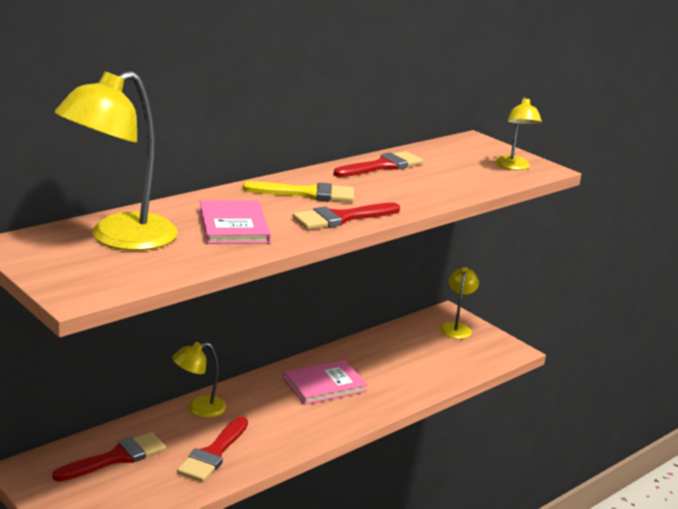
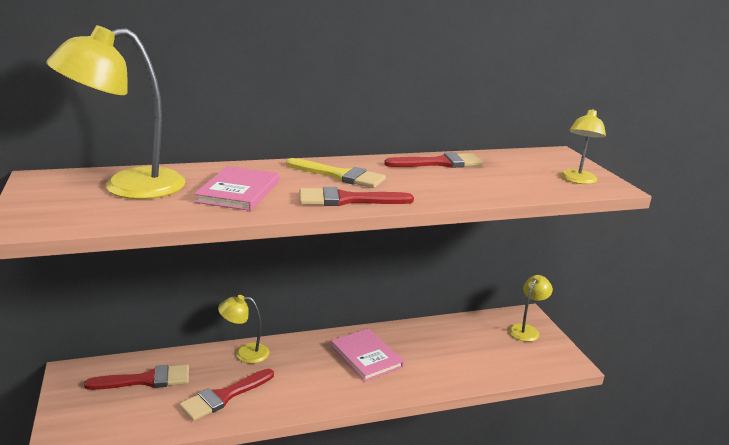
camera: 25 degrees right, 0 degrees up
pink book [283,360,368,405] -> pink book turned 60 degrees clockwise [331,328,404,382]

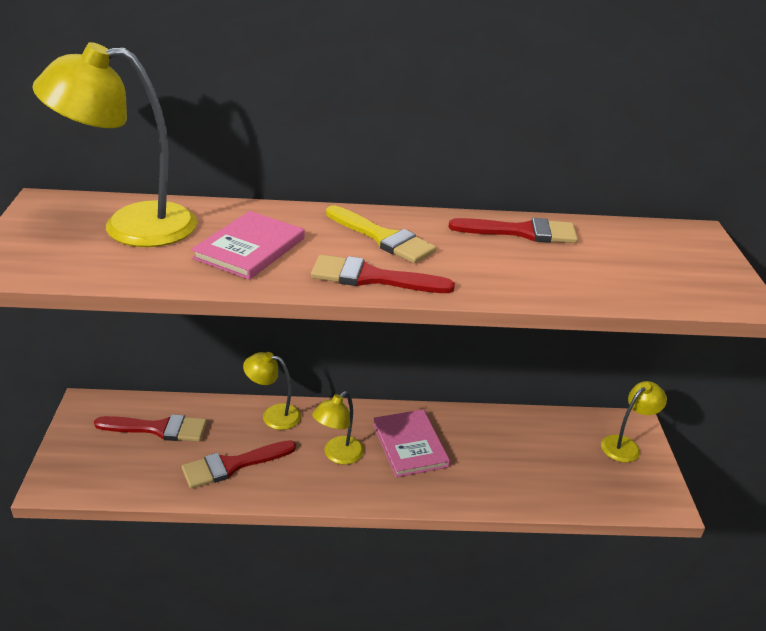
camera: 15 degrees right, 10 degrees up
yellow lamp [561,109,606,184] -> yellow lamp moved to [312,391,364,465]

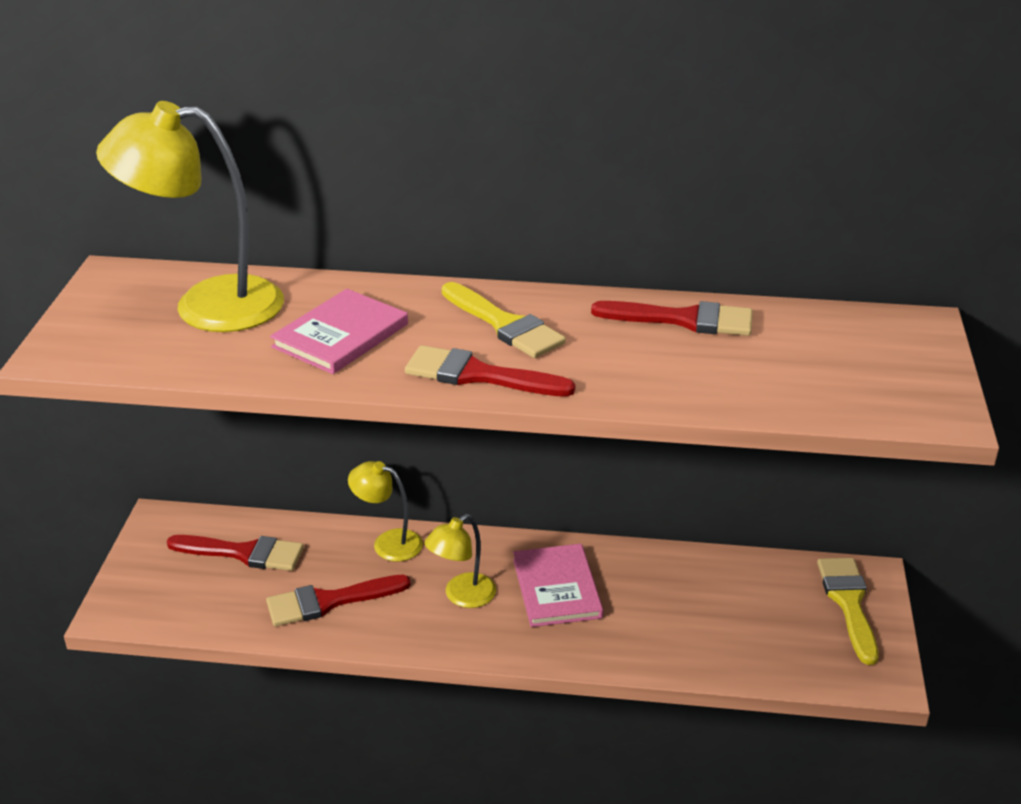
camera: 10 degrees right, 0 degrees up
yellow lamp [601,381,667,463] -> yellow brush [817,558,878,665]

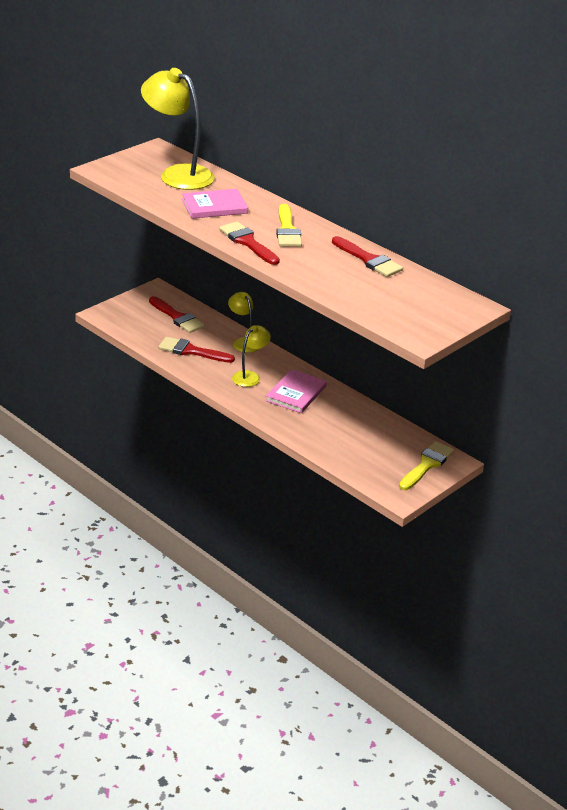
camera: 35 degrees right, 0 degrees up
yellow lamp [424,514,496,608] -> yellow lamp turned 135 degrees clockwise [232,325,271,387]

